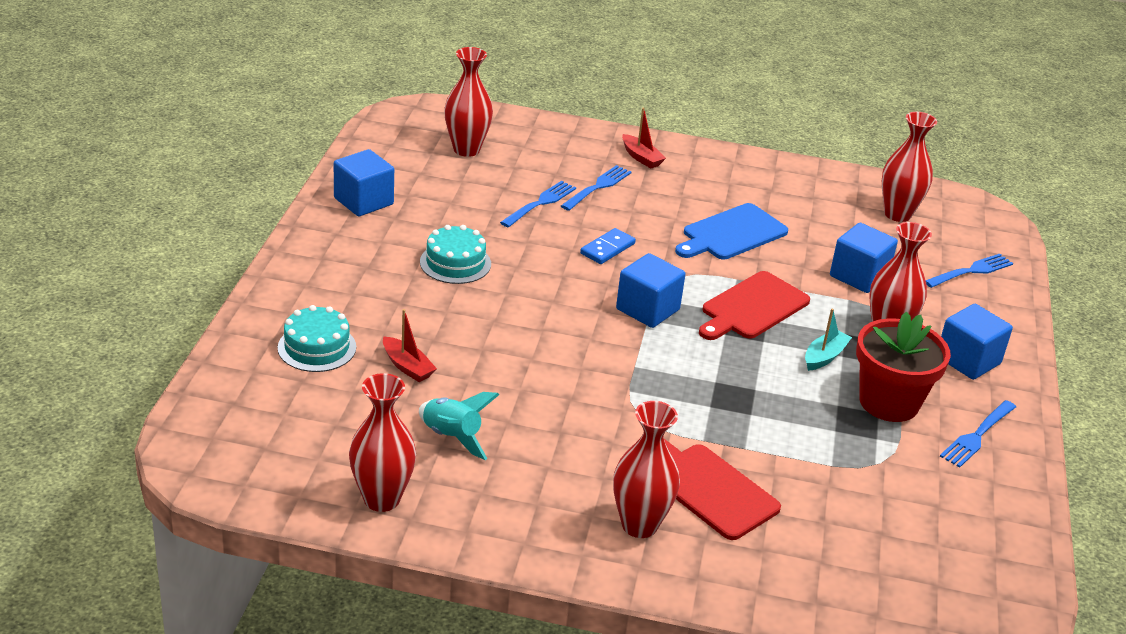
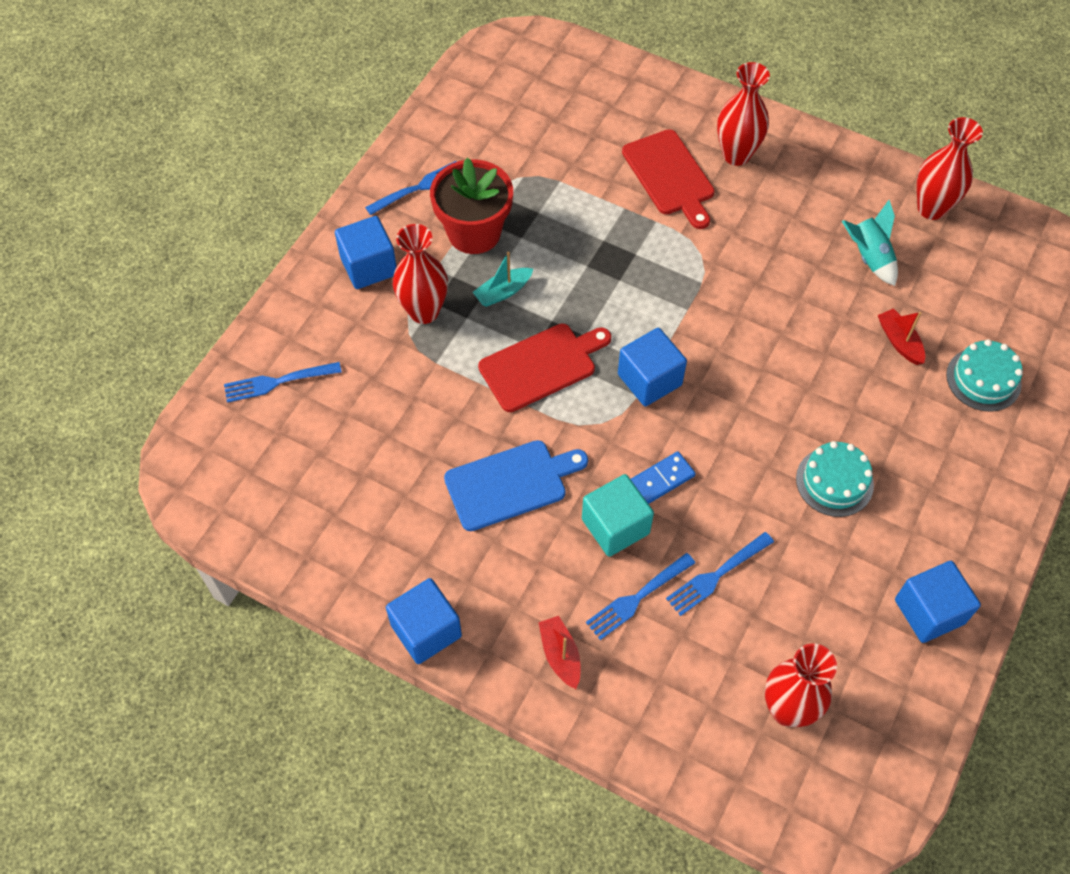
camera: 160 degrees left, 25 degrees up
blue cube [830,223,898,293] -> blue cube moved to [386,578,462,664]
red vase [882,112,937,222] -> none
none -> turquoise cube [582,474,654,557]

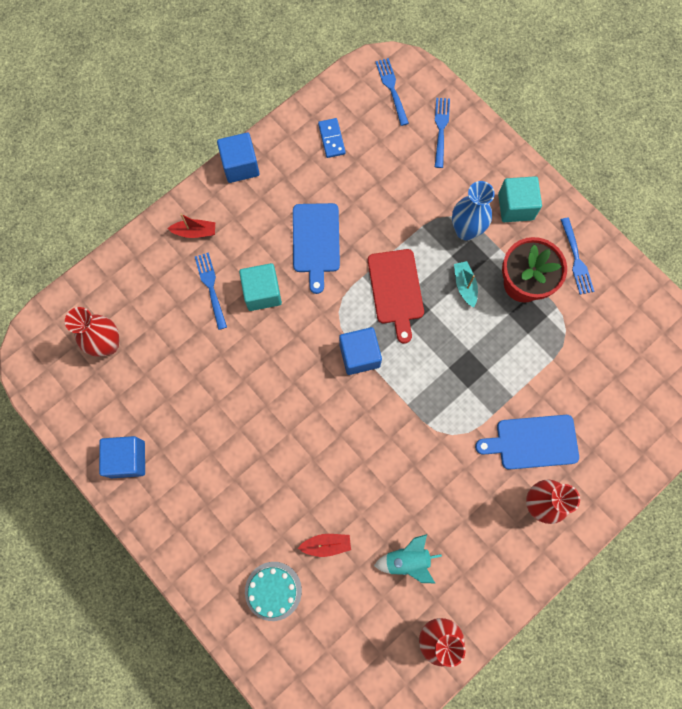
camera: 110 degrees right, 15 degrees up
blue cube [335,216,397,289] -> turquoise cube [498,176,542,222]
red vase [393,224,448,324] -> blue vase [452,181,495,240]
red cutting board [622,129,715,229] -> blue cutting board [475,415,579,470]
blue domino [631,451,696,504] -> blue domino moved to [318,118,346,158]
blue fork [666,532,774,616] -> blue fork moved to [375,58,409,126]
turquoise cake [796,441,874,517] -> none

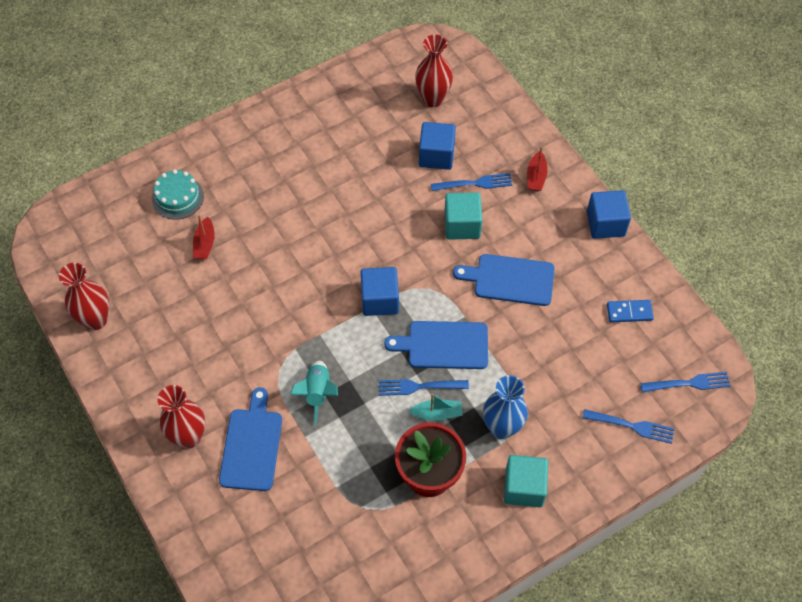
camera: 100 degrees right, 15 degrees down
blue cube [99,436,145,478] -> blue cube moved to [419,122,456,170]
red cutting board [368,249,424,343] -> blue cutting board [384,321,488,369]
turquoise rocket [374,534,442,583] -> turquoise rocket moved to [290,361,338,424]
blue fork [560,218,594,295] -> blue fork moved to [379,379,469,396]

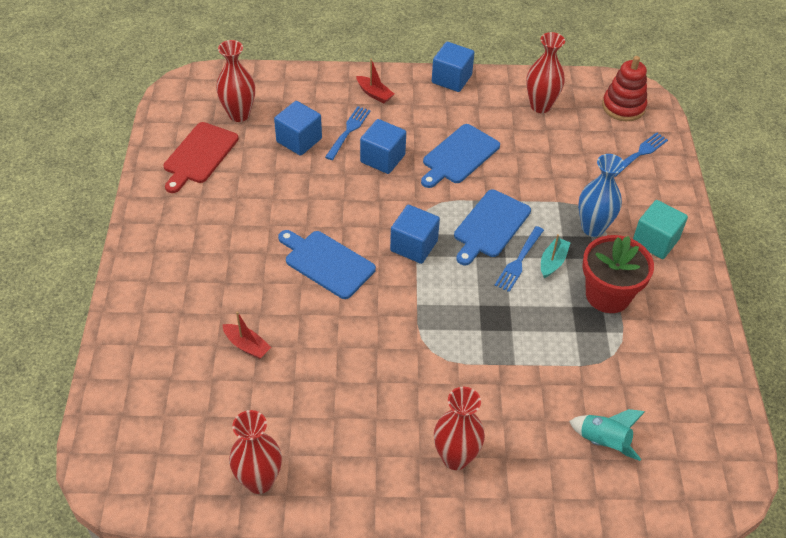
camera: 60 degrees left, 10 degrees down
turquoise cake [152,169,204,220] -> none
blue cutting board [219,387,282,491] -> blue cutting board moved to [278,230,376,299]
turquoise rocket [290,361,338,424] -> turquoise rocket moved to [569,409,645,461]
turquoise cube [444,192,482,240] -> blue cube [360,119,406,174]
blue domino [607,300,654,323] -> red vase [526,32,565,113]
blue fork [640,372,731,392] -> red stacking toy [602,56,647,121]
none -> red cutting board [164,122,239,193]

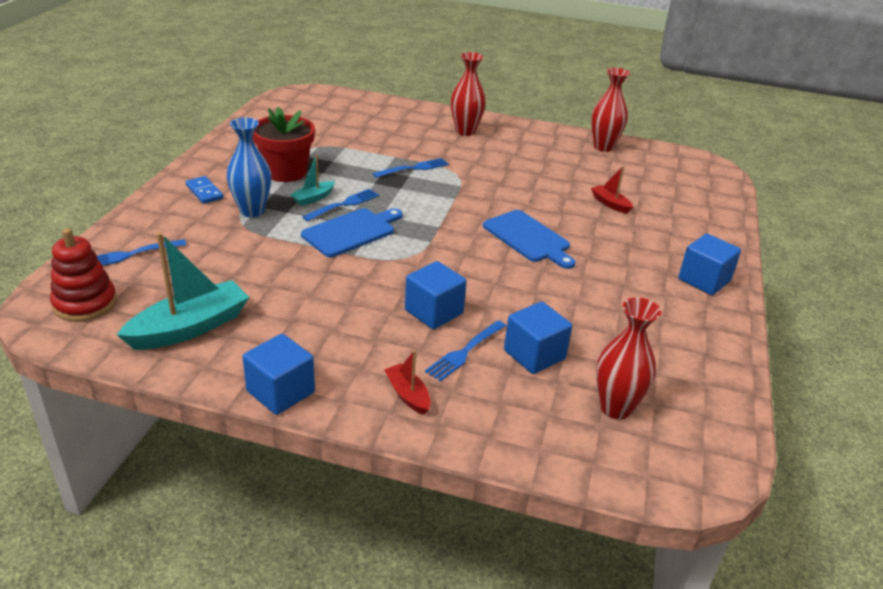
camera: 165 degrees left, 15 degrees down
red cutting board [164,122,239,193] -> none
blue cube [390,205,440,264] -> blue cube moved to [678,234,741,295]
blue cutting board [421,124,500,188] -> none
red vase [526,32,565,113] -> turquoise boat [117,232,249,350]
turquoise rocket [569,409,645,461] -> none
turquoise cube [633,200,688,259] -> blue domino [185,176,224,204]
none -> blue fork [373,158,449,178]

